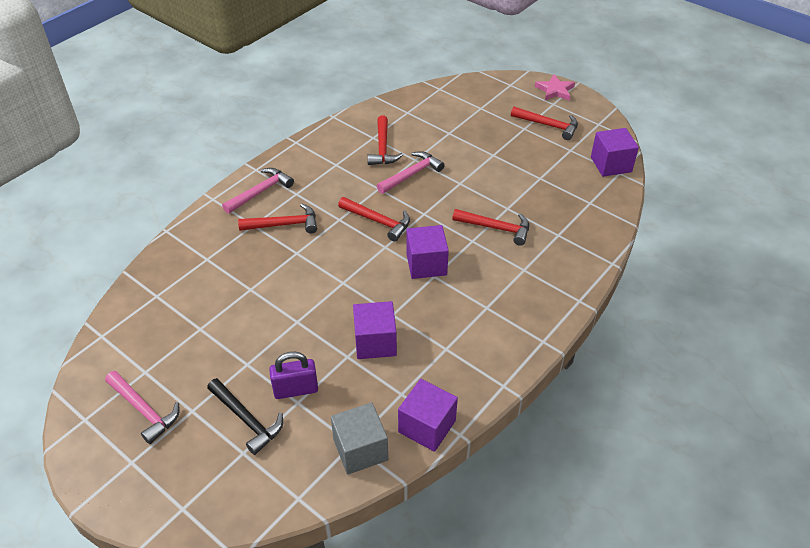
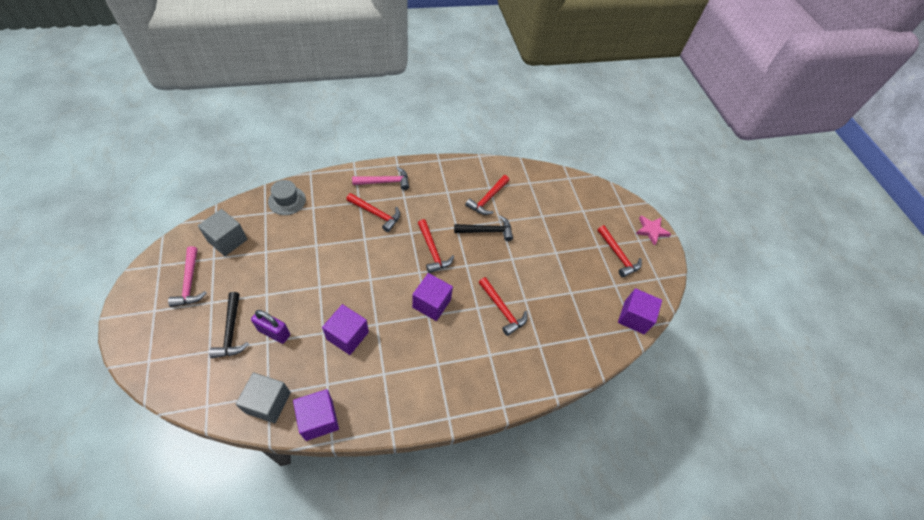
camera: 30 degrees right, 10 degrees up
pink hammer [377,151,445,194] -> black hammer [454,215,513,241]
none -> grey cube [198,209,247,256]
none -> grey hat [268,180,306,215]

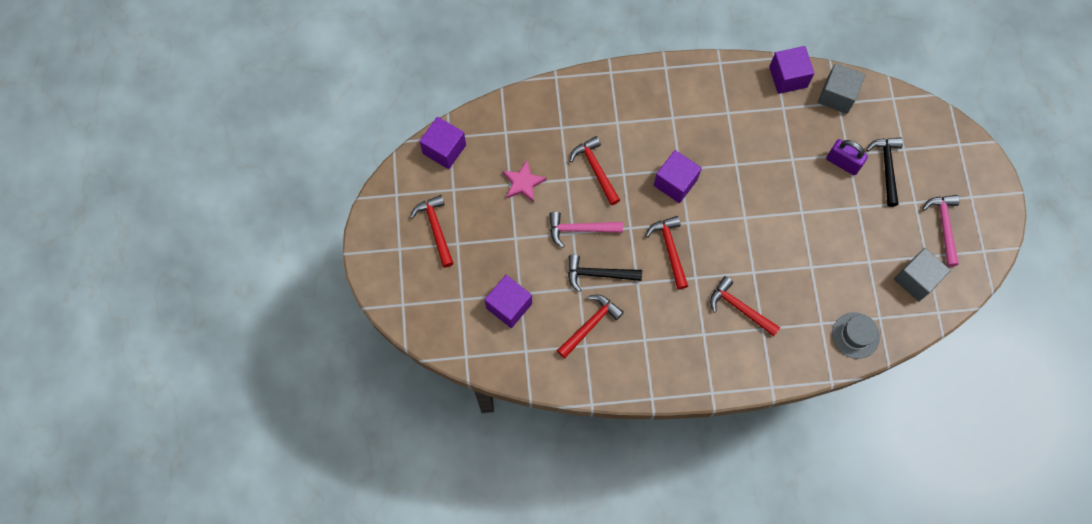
camera: 165 degrees left, 15 degrees up
purple cube [322,304,369,355] -> purple cube moved to [484,275,532,328]
pink hammer [352,167,409,190] -> pink hammer moved to [549,212,623,248]
pink star [636,216,671,246] -> pink star moved to [503,161,547,203]

